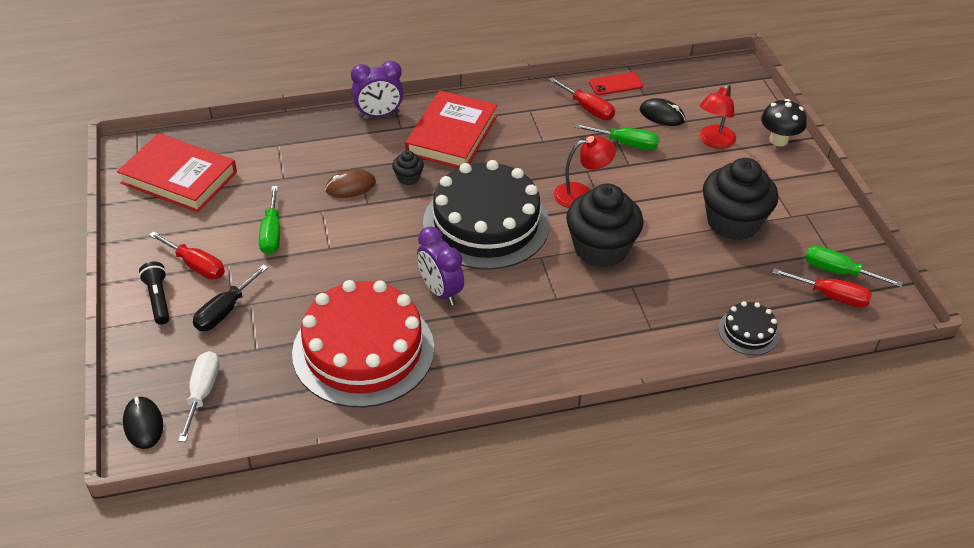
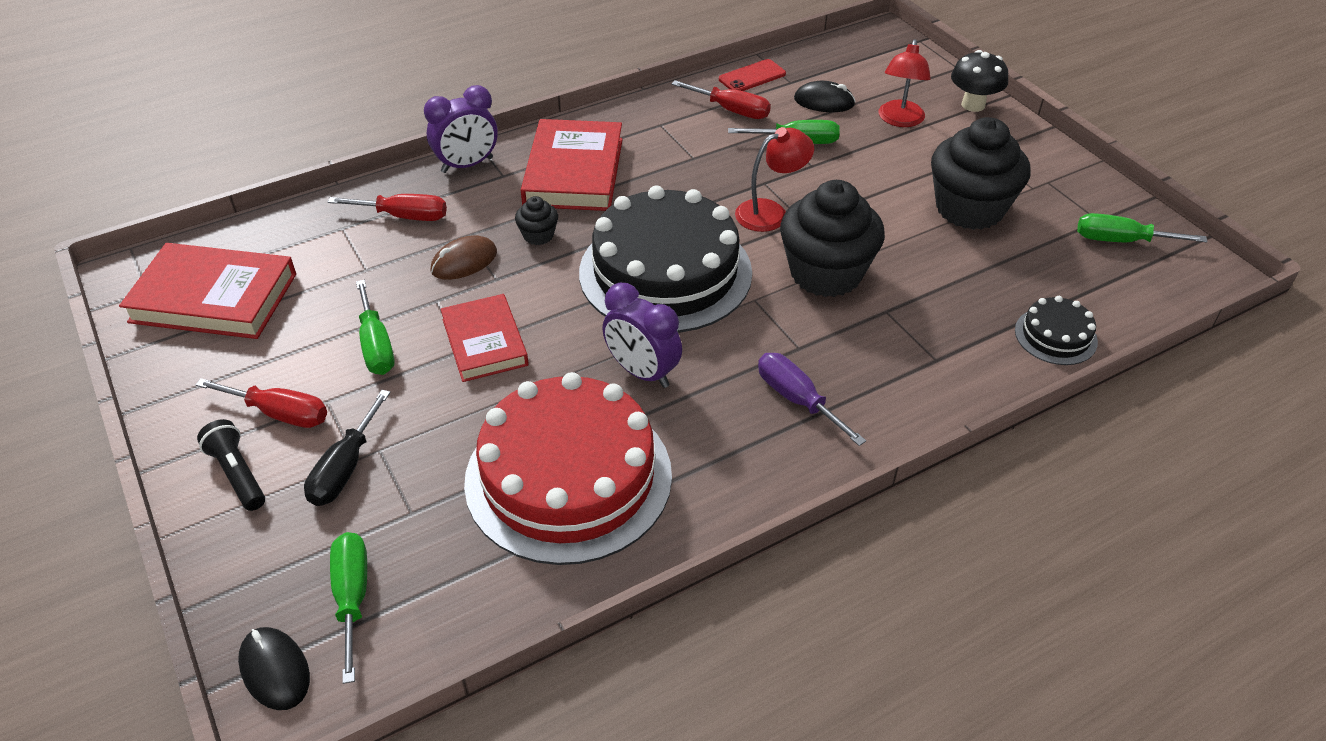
camera: 15 degrees left, 0 degrees up
white screwdriver [178,351,219,442] -> green screwdriver [330,532,367,684]
red screwdriver [772,268,872,307] -> red screwdriver moved to [328,194,447,221]
none -> red book [441,294,529,382]
none -> purple screwdriver [758,353,866,446]

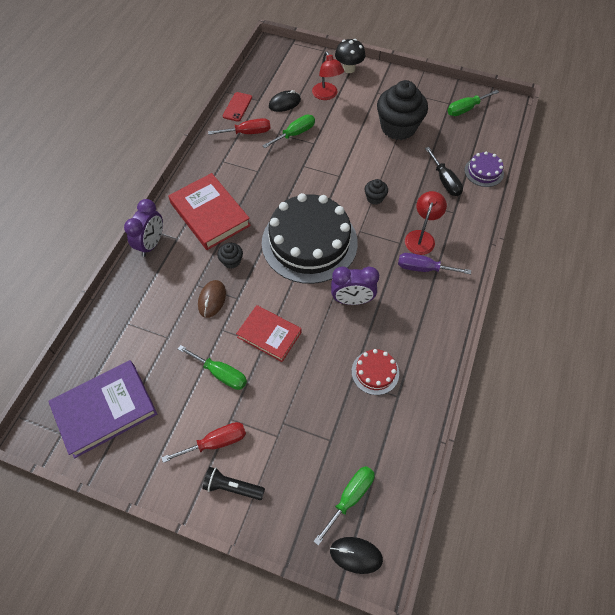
camera: 40 degrees left, 15 degrees up
red book [119,243,296,339] -> purple book [48,360,157,458]
black screwdriver [304,390,391,506] -> black screwdriver moved to [425,147,463,196]
red screwdriver [328,194,447,221] -> none
green screwdriver [330,532,367,684] -> green screwdriver turned 90 degrees clockwise [313,466,375,546]
red cake [464,372,672,565] -> red cake [352,349,399,395], size x0.44
red lamp [735,127,814,232] -> red lamp moved to [405,191,447,255]
black cupcake [780,180,885,297] -> black cupcake [365,179,388,205], size x0.44
black cake [1015,296,1098,365] -> purple cake [464,151,504,187]

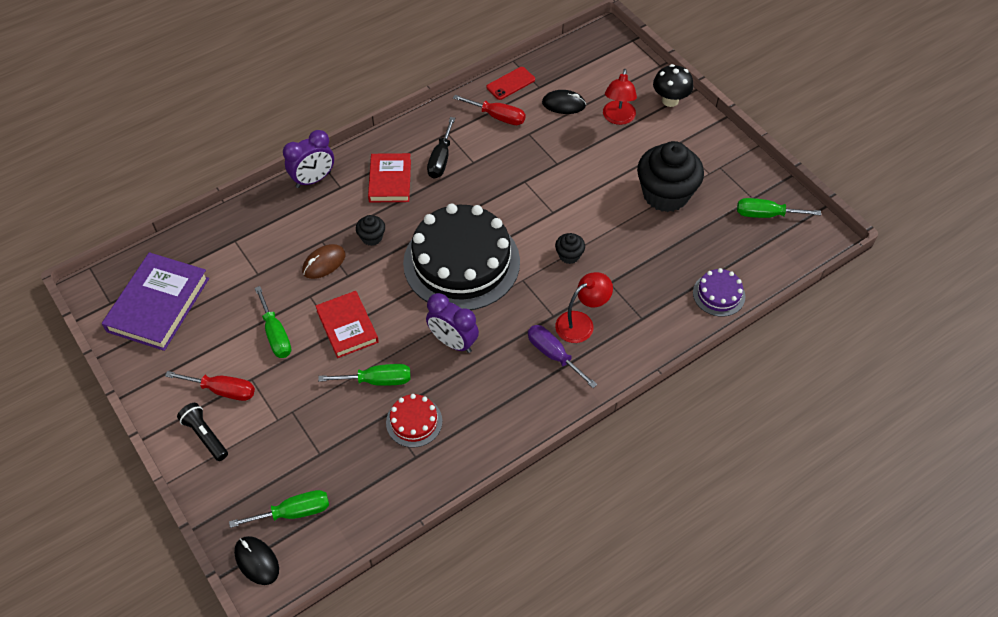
camera: 35 degrees right, 5 degrees down
purple book [48,360,157,458] -> purple book turned 75 degrees counterclockwise [102,252,209,351]
red book [168,173,251,250] -> red book [368,153,411,202], size x0.66
green screwdriver [262,114,315,148] -> green screwdriver moved to [318,364,411,386]
black screwdriver [425,147,463,196] -> black screwdriver moved to [427,117,455,178]

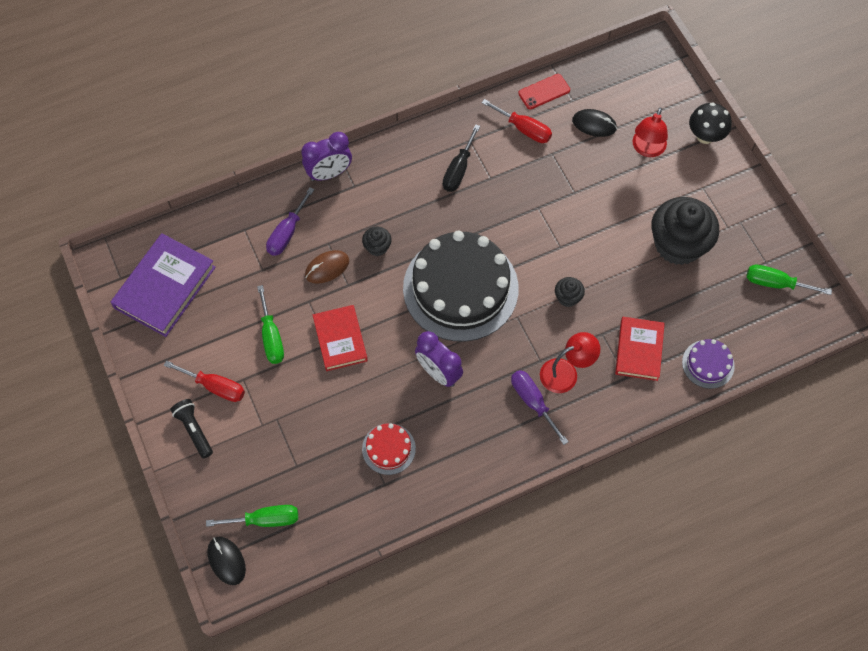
camera: 10 degrees right, 10 degrees up
green screwdriver [318,364,411,386] -> none
red book [368,153,411,202] -> red book moved to [615,317,665,381]
none -> purple screwdriver [266,187,314,256]

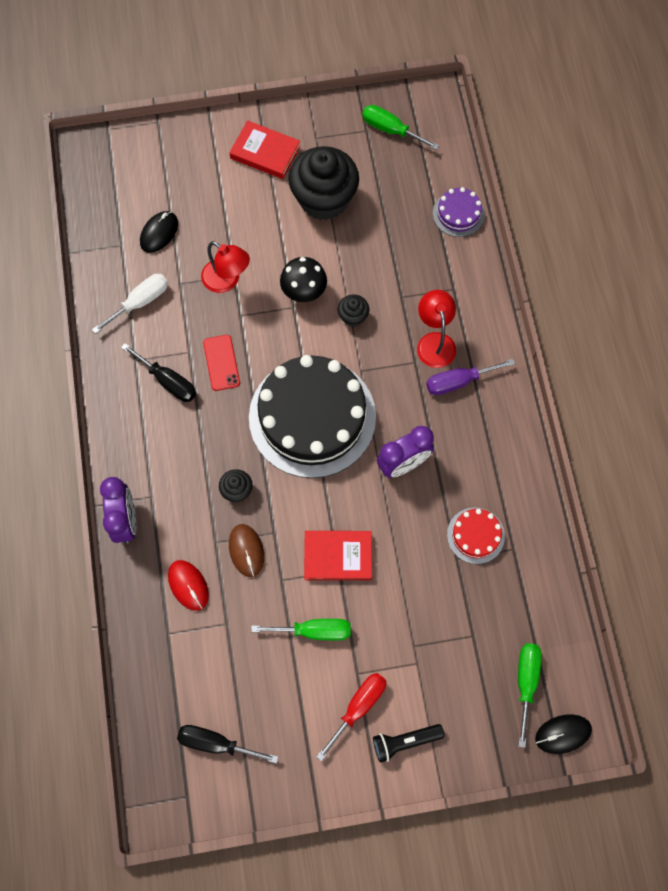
camera: 75 degrees left, 5 degrees up
purple book [110,233,216,337] -> black screwdriver [177,725,279,764]
purple screwdriver [266,187,314,256] -> red mouse [168,560,209,611]
red screwdriver [481,99,552,143] -> white screwdriver [92,274,168,334]
red phone [518,74,570,109] -> red phone moved to [203,335,240,391]
red book [615,317,665,381] -> red book moved to [229,120,300,179]
red lamp [633,107,668,157] -> red lamp moved to [201,241,250,293]
black mushroom [689,102,732,144] -> black mushroom moved to [280,257,327,302]
green screwdriver [747,265,832,295] -> green screwdriver turned 90 degrees clockwise [362,105,439,150]

